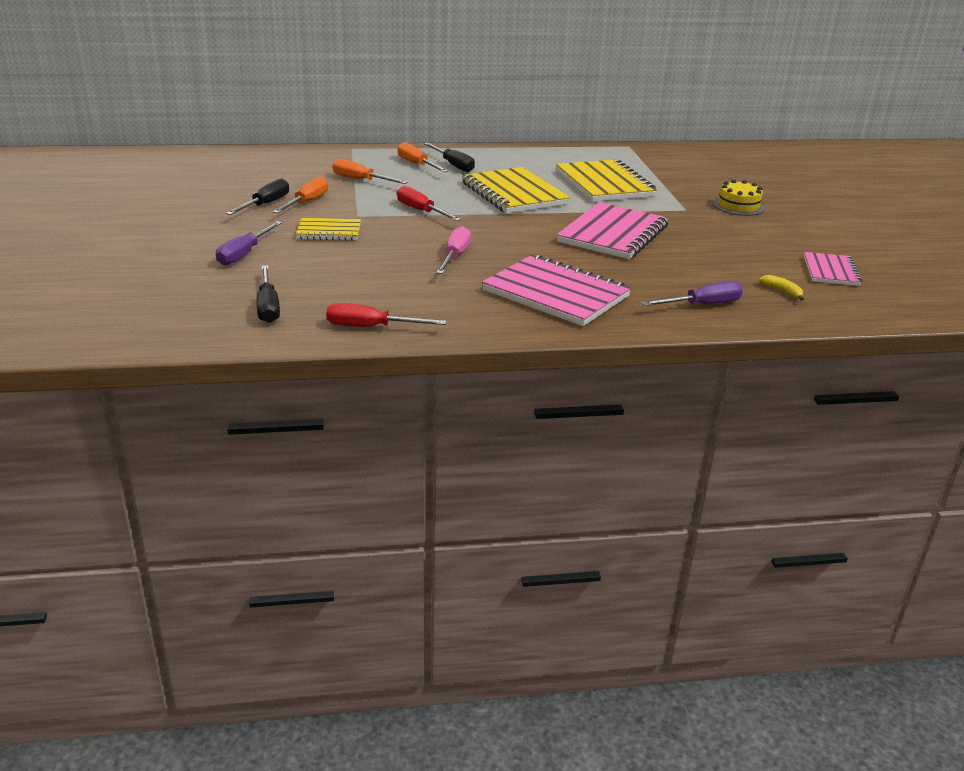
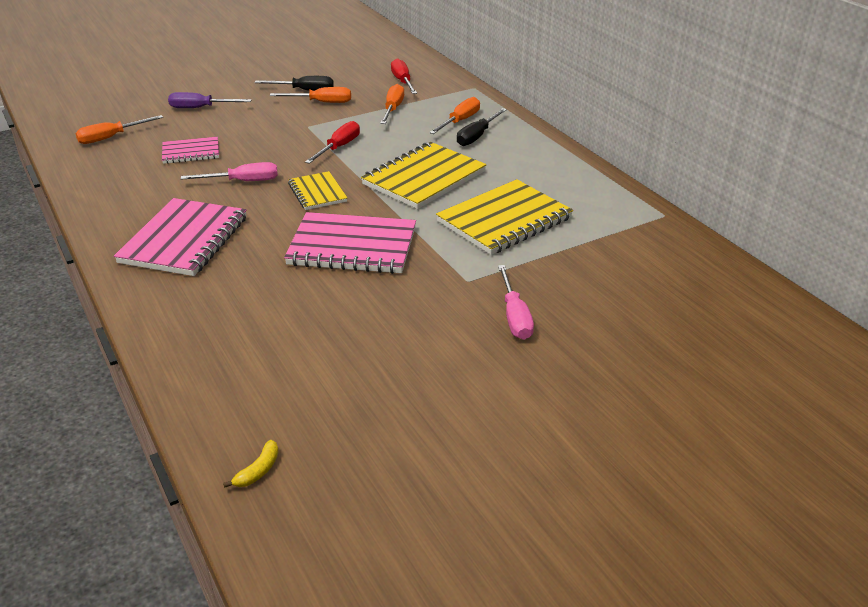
camera: 70 degrees right, 5 degrees up
black screwdriver [256,266,280,323] -> orange screwdriver [75,115,163,144]
yellow notebook [296,218,361,241] -> yellow notebook moved to [288,171,347,210]
red screwdriver [326,303,446,327] -> red screwdriver moved to [391,59,417,94]
purple screwdriver [642,281,743,306] -> none
yellow cake [713,180,764,216] -> pink screwdriver [498,265,534,340]
yellow banana [759,275,804,301] -> yellow banana moved to [223,440,279,488]
pink notebook [804,252,862,286] -> pink notebook moved to [162,137,219,164]

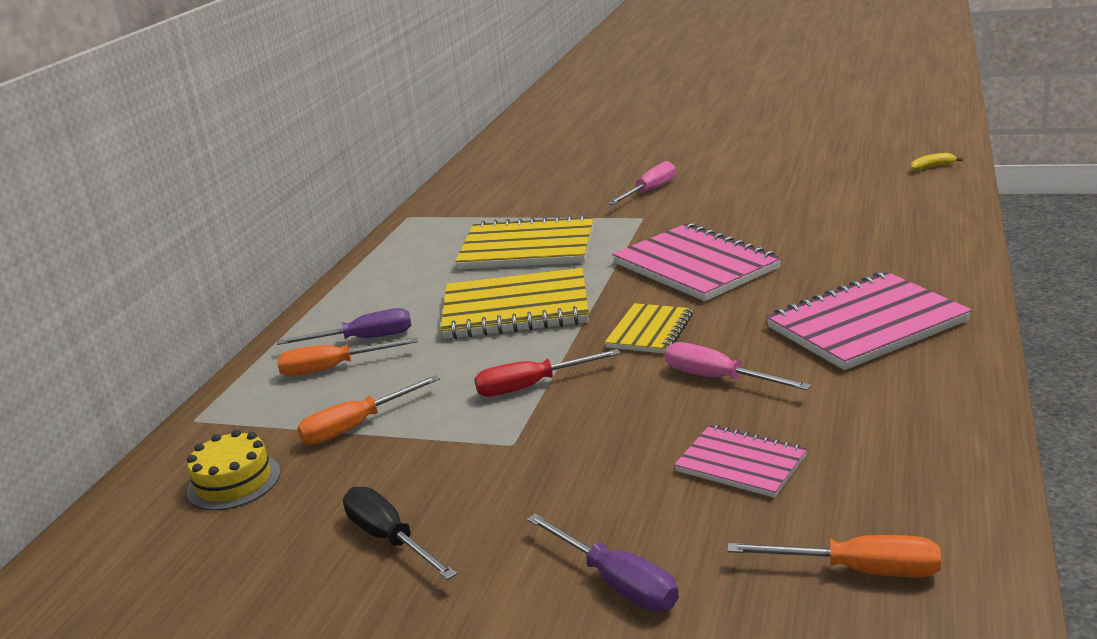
camera: 130 degrees left, 10 degrees down
orange screwdriver [270,87,351,103] -> none
red screwdriver [391,59,417,94] -> yellow cake [186,430,280,510]
black screwdriver [457,108,507,146] -> purple screwdriver [277,308,412,345]

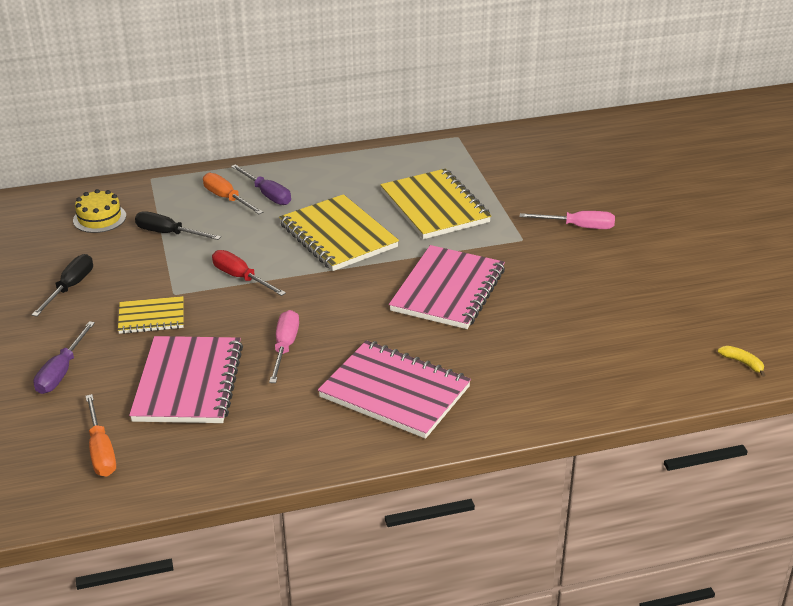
camera: 55 degrees right, 10 degrees up
orange screwdriver [297,375,440,445] -> black screwdriver [135,211,221,240]
yellow notebook [605,303,693,354] -> yellow notebook moved to [118,296,184,334]
pink notebook [674,424,807,498] -> pink notebook [129,336,243,423], size x1.79

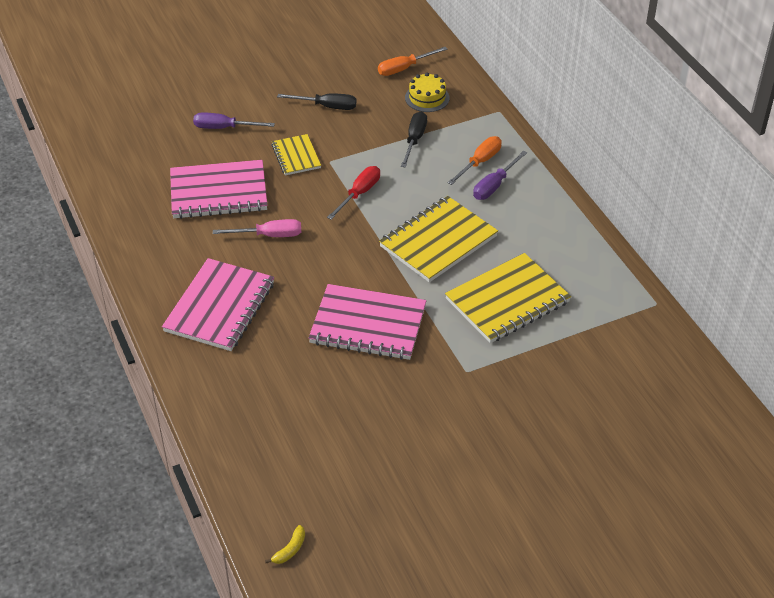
camera: 80 degrees right, 10 degrees up
orange screwdriver [85,394,116,477] -> orange screwdriver moved to [378,47,448,76]
pink screwdriver [520,211,615,229] -> none

